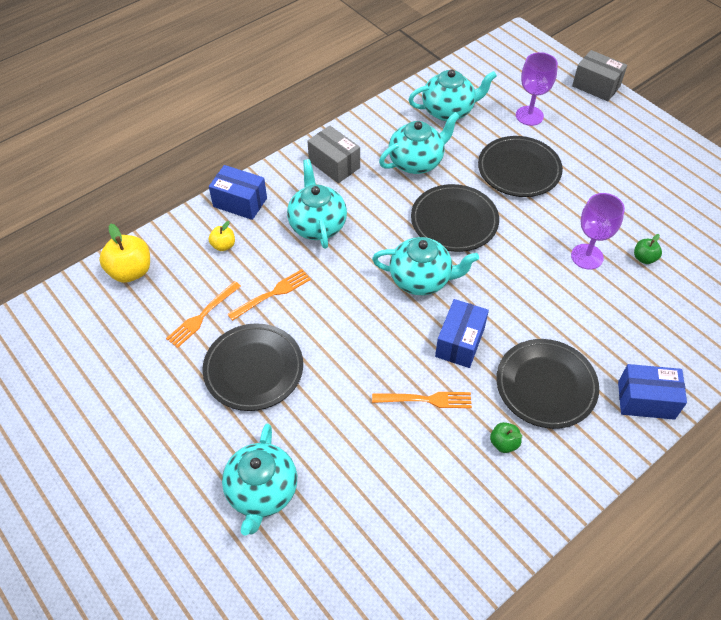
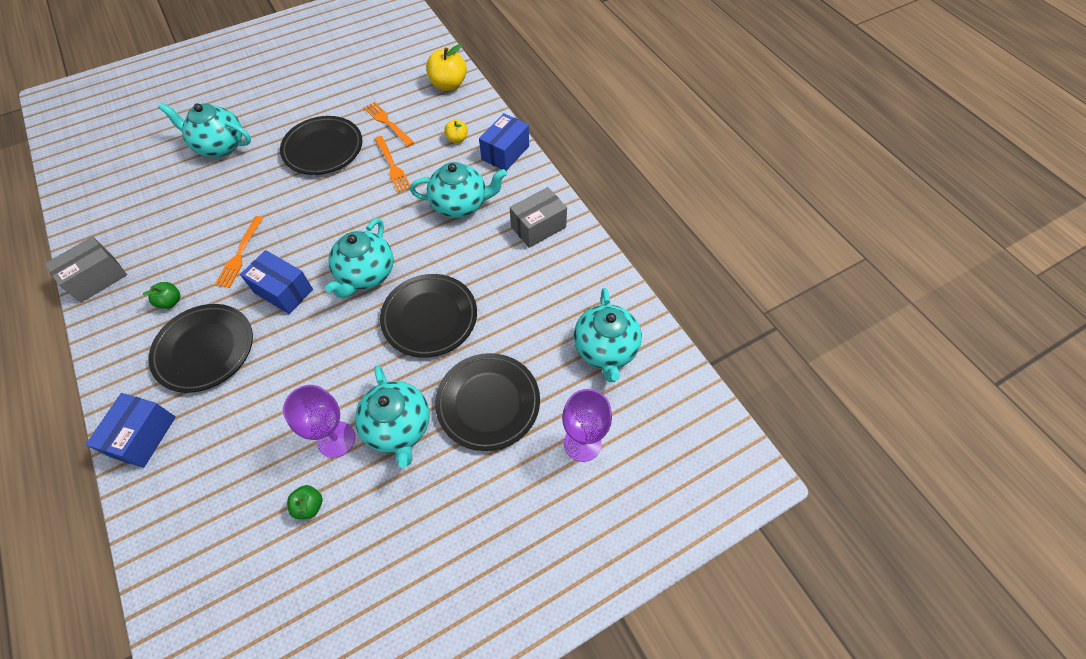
camera: 100 degrees right, 5 degrees up
turquoise teapot [379,112,460,174] -> turquoise teapot moved to [355,365,430,468]
grey box [572,50,627,101] -> grey box moved to [44,236,127,303]

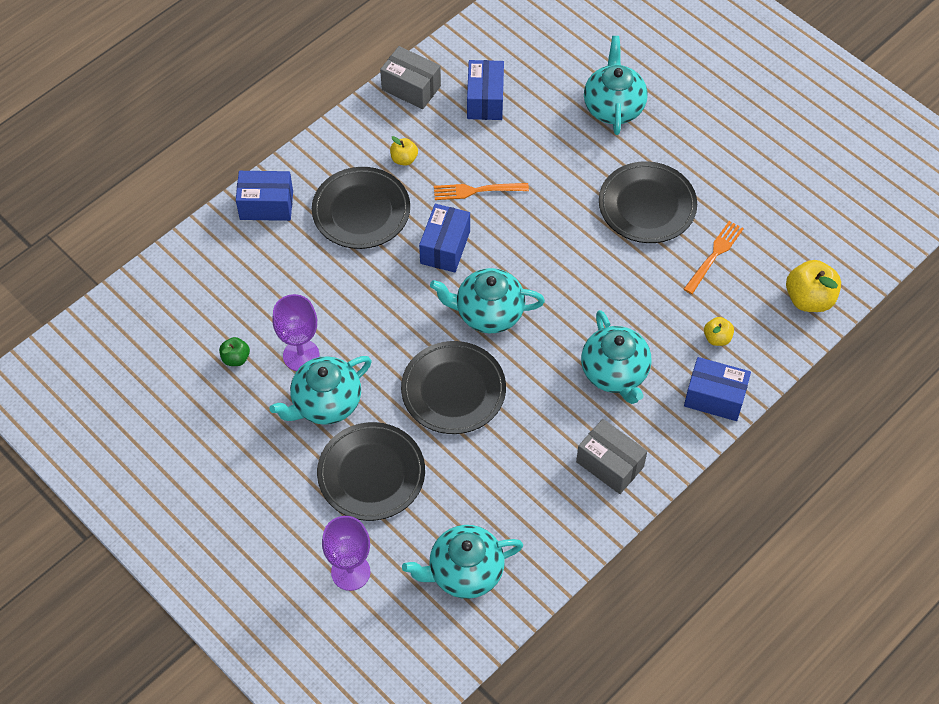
camera: 75 degrees right, 0 degrees up
green apple [143,282,180,309] -> yellow apple [390,136,418,166]
orange fork [375,136,410,193] -> none
none -> blue box [467,60,504,120]

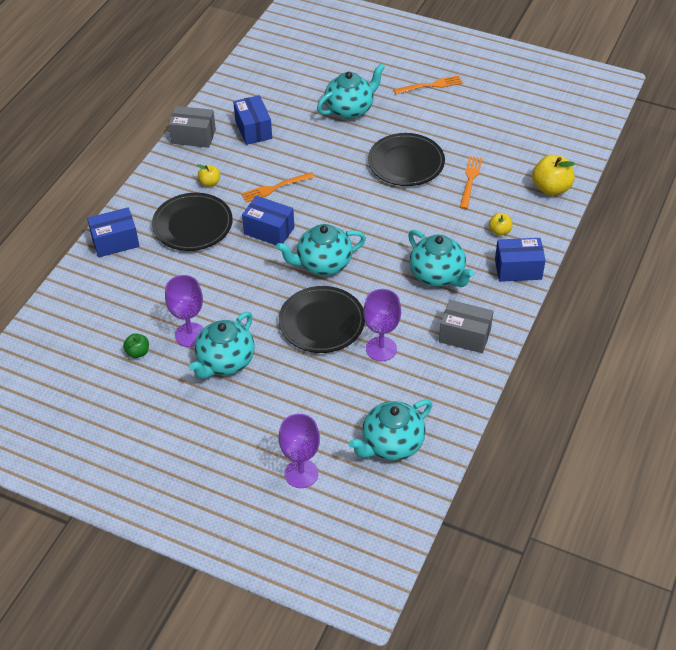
camera: 20 degrees left, 10 degrees down
black plate [317,422,425,521] -> none
blue box [419,204,470,272] -> blue box turned 60 degrees counterclockwise [242,196,294,245]
turquoise teapot [584,36,648,135] -> turquoise teapot turned 75 degrees clockwise [317,64,385,119]
none -> purple goblet [363,289,401,361]
none -> orange fork [394,75,463,94]

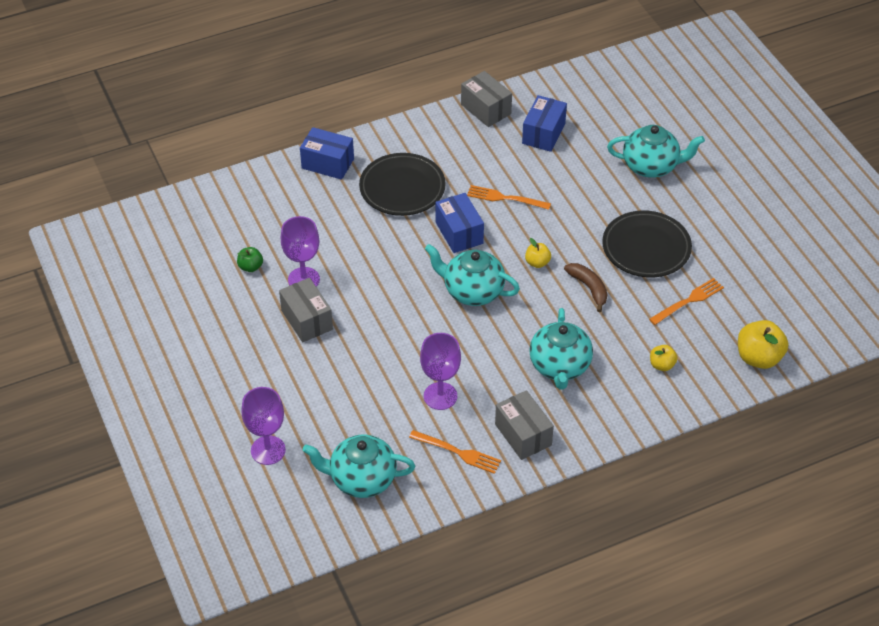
camera: 40 degrees right, 0 degrees up
turquoise teapot [189,312,255,379] -> grey box [279,278,333,342]
yellow apple [197,164,220,187] -> yellow apple moved to [525,238,551,268]
black plate [279,286,365,353] -> none
orange fork [394,75,463,94] -> orange fork moved to [409,430,501,474]
blue box [495,238,546,282] -> none
none -> brown banana [564,263,607,312]

